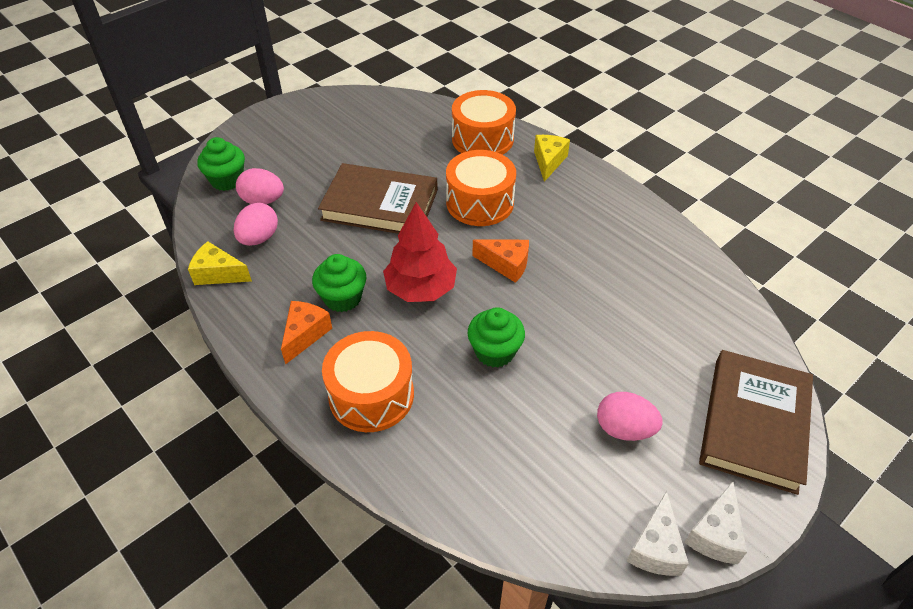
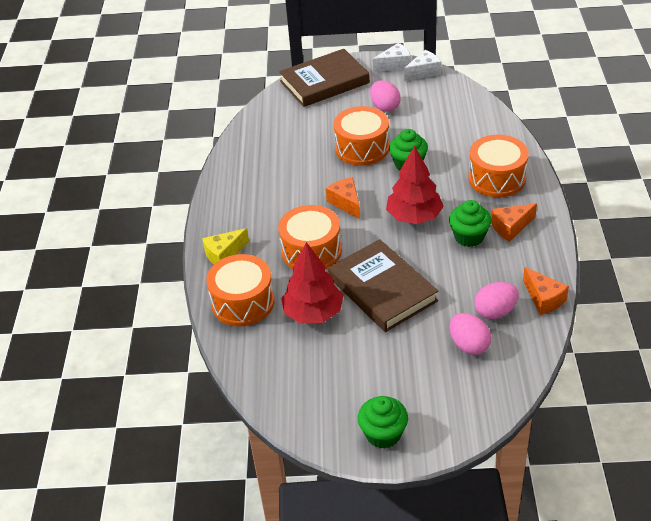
camera: 135 degrees left, 5 degrees down
yellow cheese [188,241,252,285] -> orange cheese [523,267,569,315]
green cupcake [197,137,245,191] -> green cupcake moved to [358,396,408,449]
none -> red tree [281,242,344,324]
none -> orange drum [334,106,389,166]

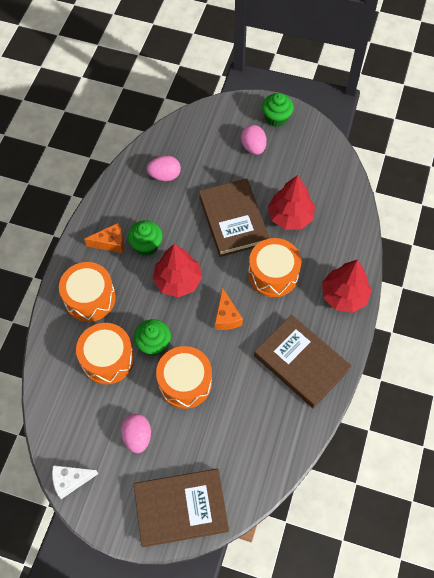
camera: 165 degrees left, 20 degrees up
yellow cheese [202,228,249,264] -> red tree [322,260,372,313]
orange drum [206,254,275,326] -> orange drum moved to [76,323,134,385]
white cheese [373,43,411,72] -> none
pink egg [450,313,491,355] -> pink egg moved to [241,125,267,155]
orange cheese [523,267,569,315] -> none
none -> brown book [254,315,351,408]

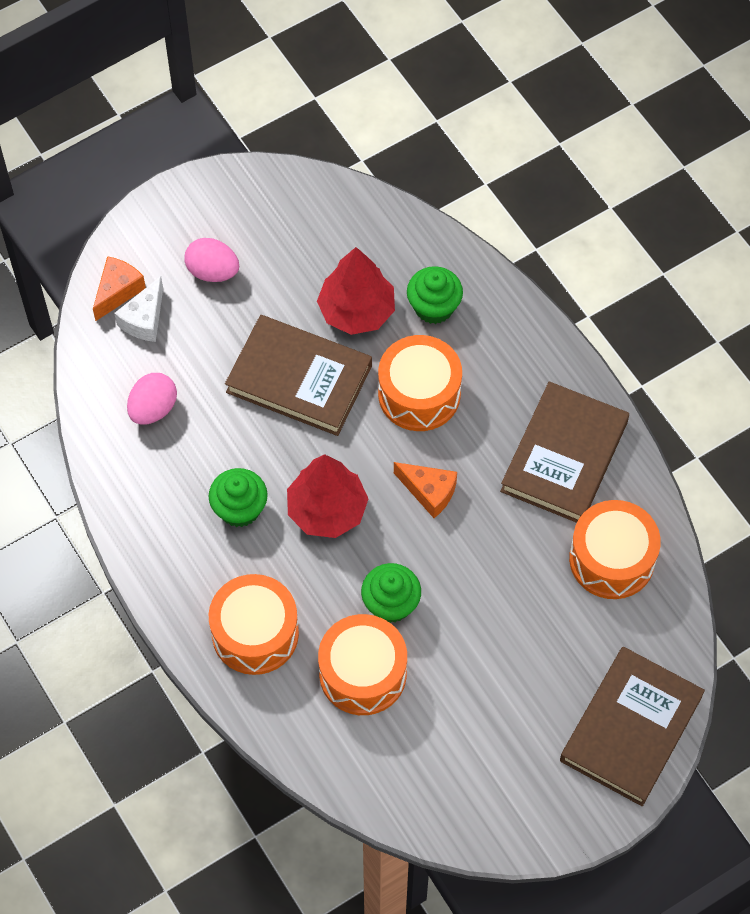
camera: 50 degrees left, 0 degrees up
white cheese [52,465,98,499] -> white cheese moved to [114,276,163,342]
orange cheese [84,223,124,253] -> orange cheese moved to [93,256,146,321]
pink egg [121,414,151,453] -> none
orange drum [156,346,212,409] -> orange drum moved to [569,500,661,599]
brown book [254,315,351,408] -> brown book turned 60 degrees counterclockwise [500,381,629,523]
green cupcake [262,93,294,127] -> green cupcake moved to [407,266,463,324]
red tree [322,260,372,313] -> none

